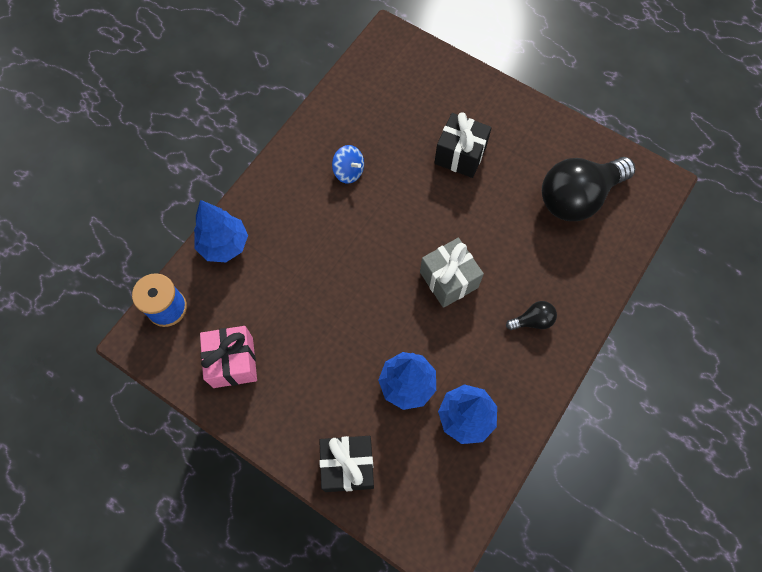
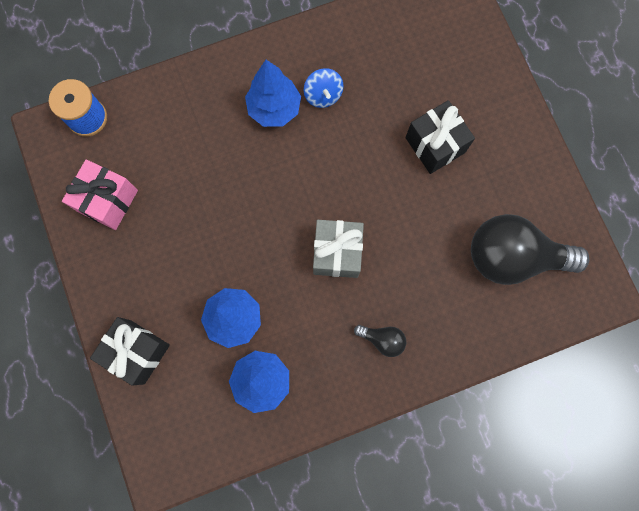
camera: 35 degrees right, 10 degrees up
blue tree [194,200,248,262] -> blue tree moved to [245,60,301,127]

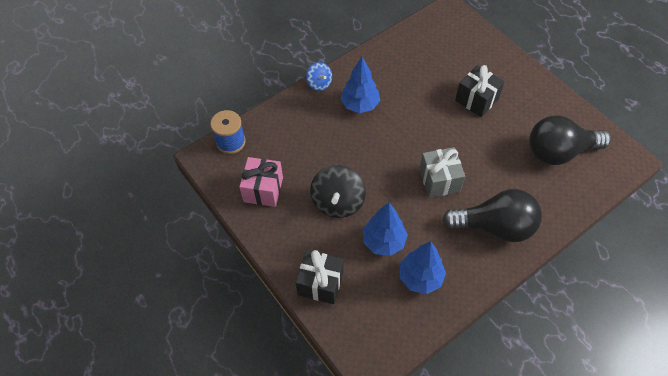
camera: 15 degrees left, 20 degrees down
blue spinning top [304,68,343,108] -> blue spinning top moved to [306,62,332,91]
black light bulb [354,325,406,357] -> black light bulb [443,189,542,242], size x2.31
none -> black spinning top [310,165,366,218]

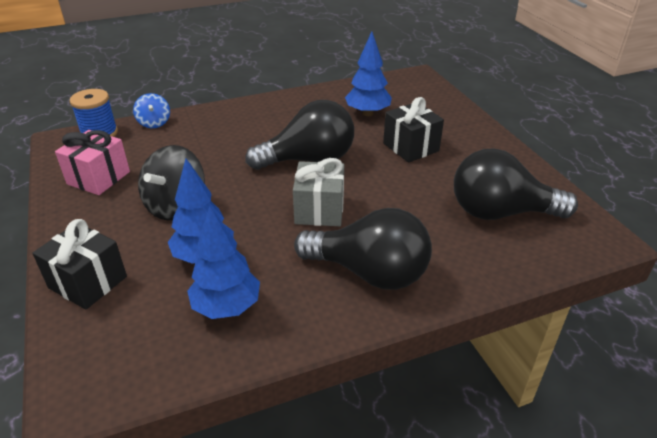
camera: 15 degrees right, 20 degrees down
blue spinning top [306,62,332,91] -> blue spinning top moved to [133,93,170,128]
blue tree [341,57,380,113] -> blue tree moved to [345,31,392,116]
none -> black light bulb [246,100,354,170]

